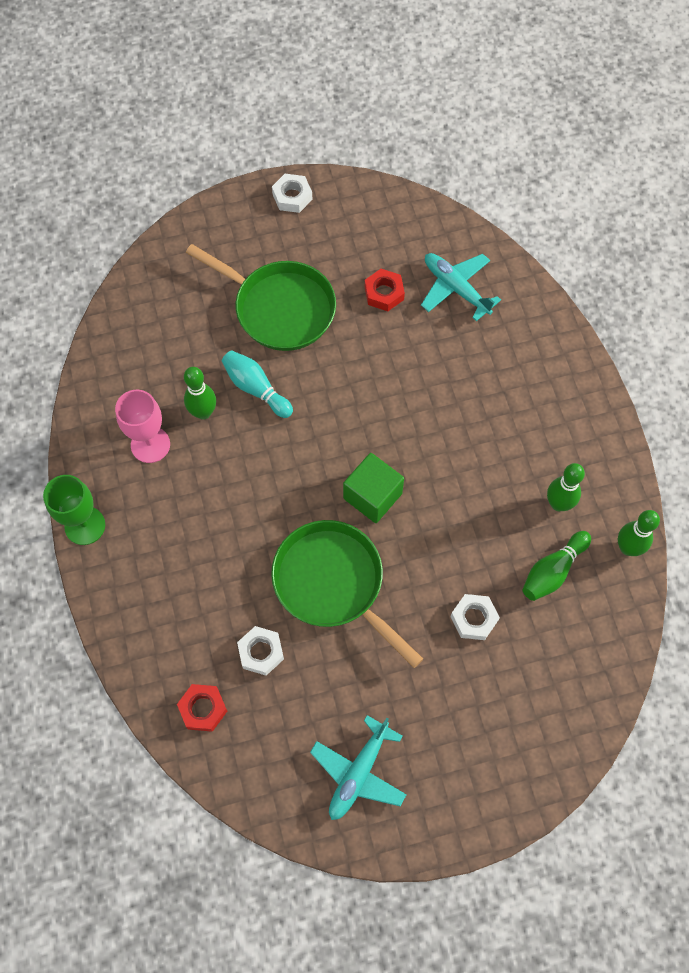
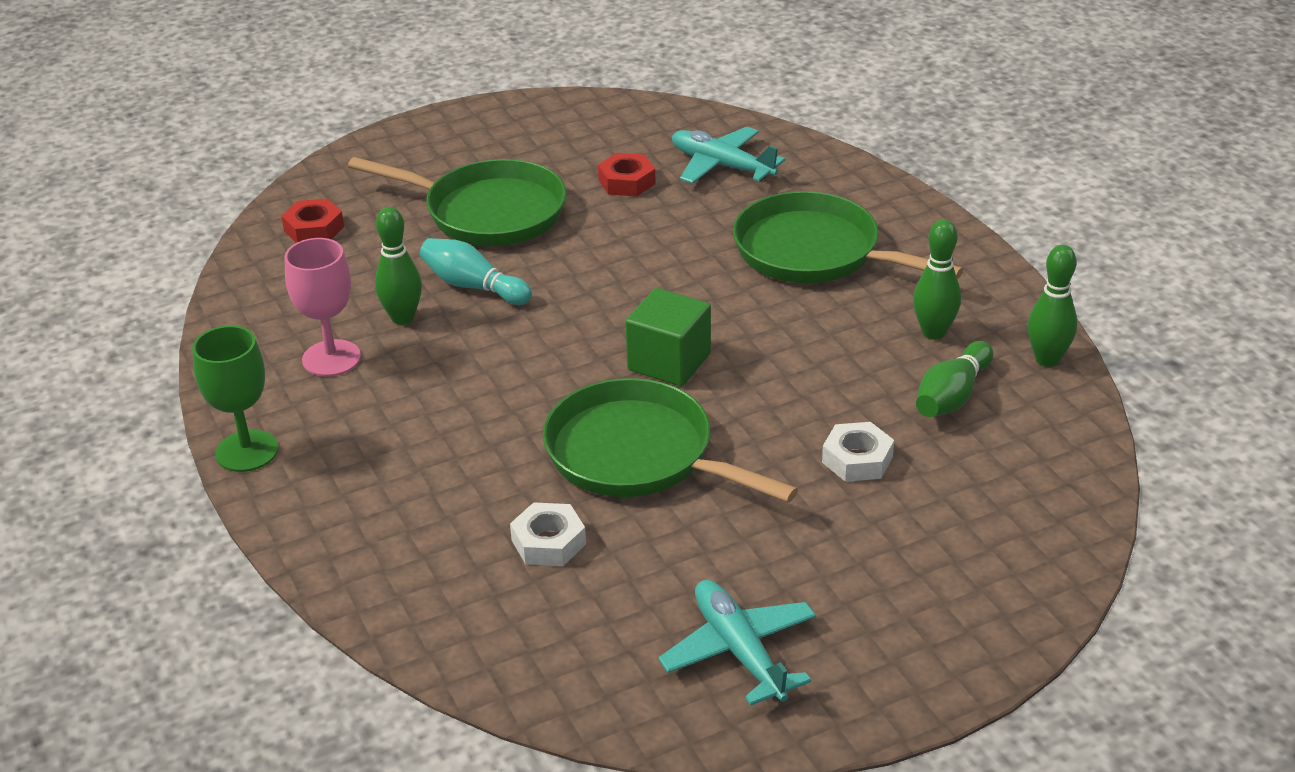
camera: 10 degrees left, 30 degrees down
red nut [177,684,227,732] -> red nut moved to [281,199,344,243]
white nut [272,174,312,213] -> none
turquoise plane [310,715,407,820] -> turquoise plane turned 135 degrees clockwise [658,580,816,706]
none -> green pan [733,191,963,283]

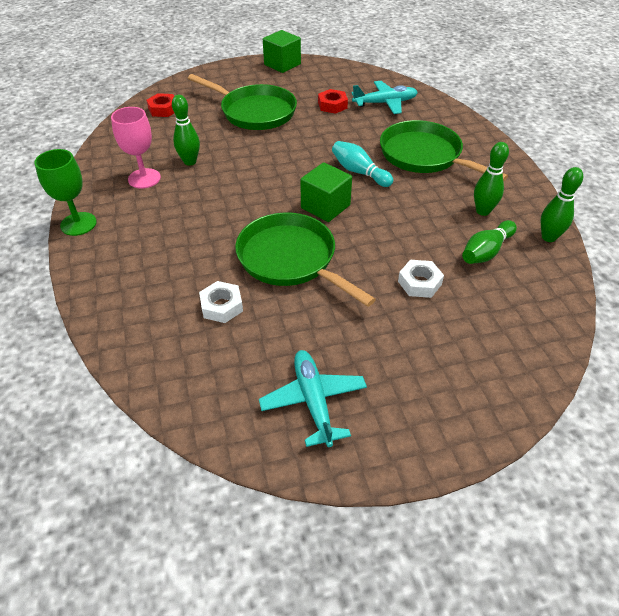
camera: 10 degrees right, 10 degrees up
turquoise bowling pin [420,238,532,305] -> turquoise bowling pin moved to [332,141,393,187]
turquoise plane [672,127,785,184] -> turquoise plane turned 120 degrees clockwise [351,81,418,114]
none -> green cube [263,30,301,73]

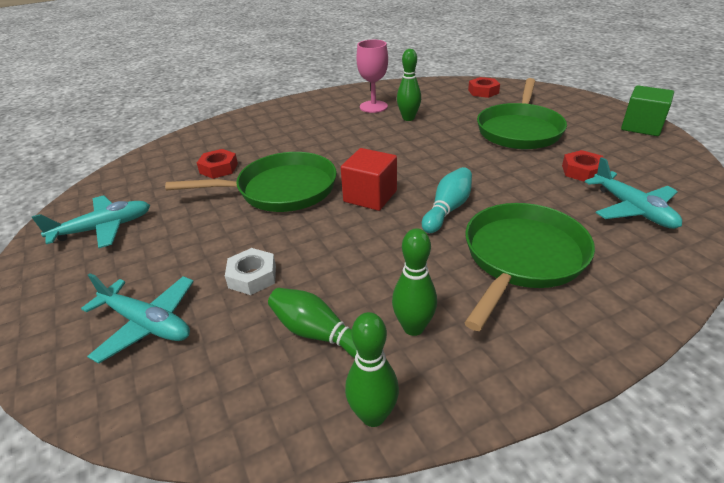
camera: 80 degrees right, 10 degrees down
green goblet [34,149,97,236] -> none
white nut [199,281,243,323] -> red nut [197,149,238,179]
green pan [235,213,376,307] -> green pan turned 45 degrees clockwise [165,152,337,212]
green cube [300,162,352,222] -> red cube [341,148,397,211]
none -> turquoise plane [81,273,194,364]

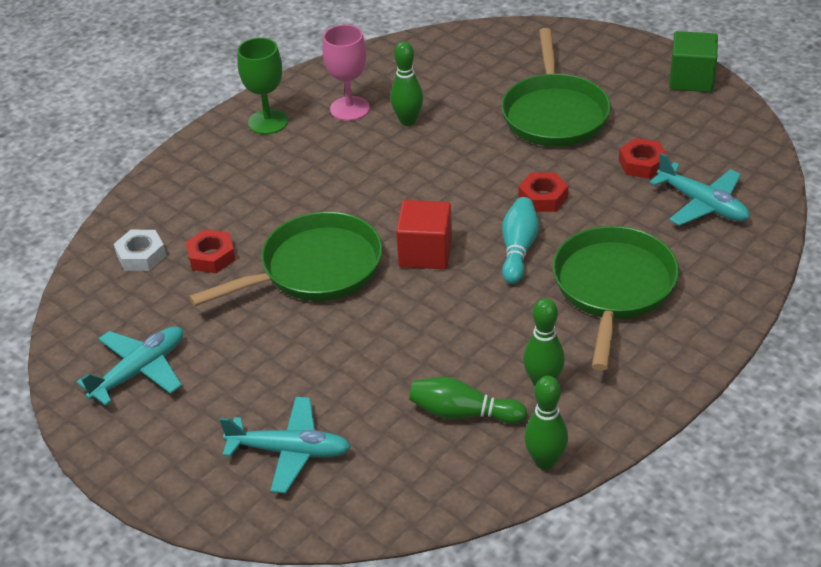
camera: 20 degrees left, 5 degrees up
white nut [225,248,276,295] -> white nut moved to [114,230,166,271]
red nut [468,77,500,98] -> red nut moved to [519,172,568,212]
none -> green goblet [237,38,288,134]

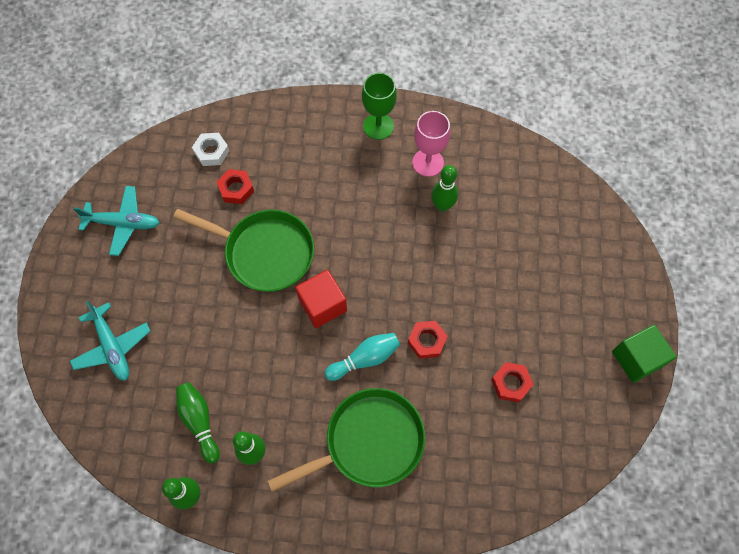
camera: 50 degrees right, 25 degrees up
green pan [501,28,611,147] -> none
turquoise plane [649,153,750,226] -> none

